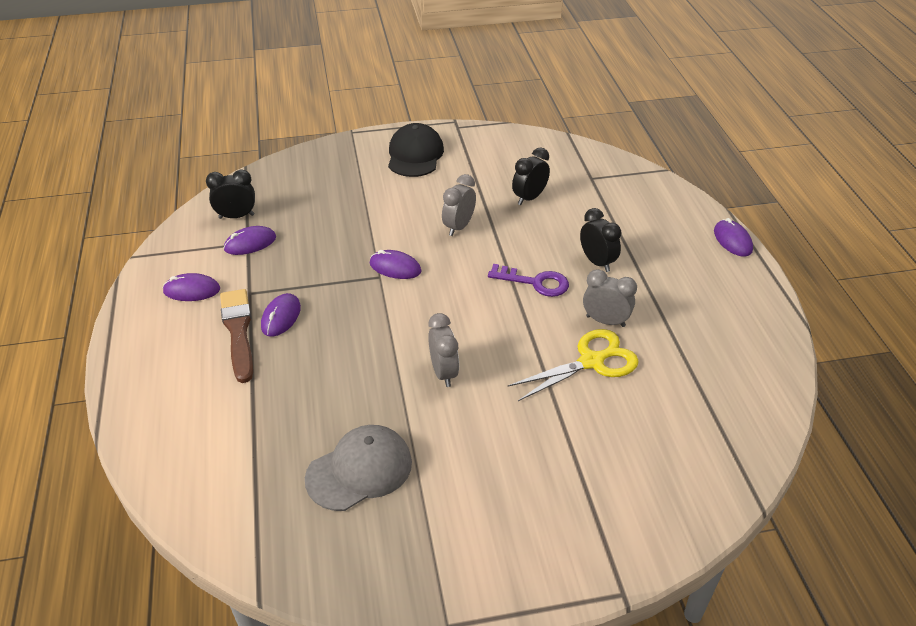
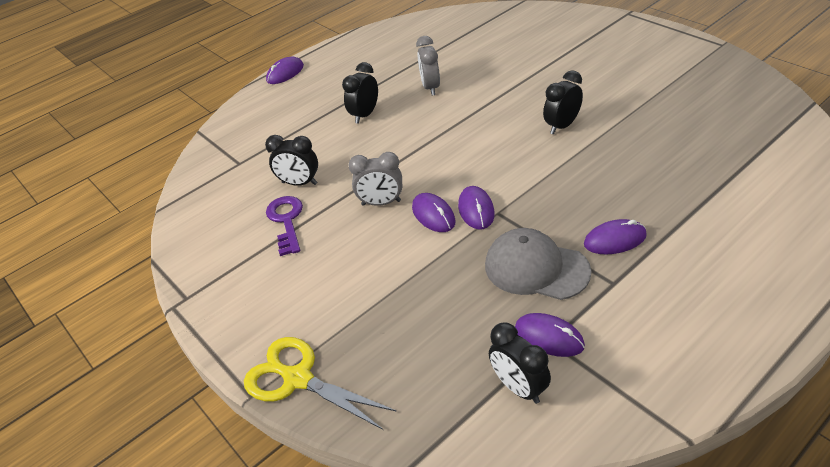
camera: 115 degrees left, 0 degrees up
purple mouse [163,273,220,301] -> purple mouse moved to [412,193,456,232]
brown brush [220,289,253,383] -> none
grey cap [305,425,412,511] -> grey cap moved to [485,228,592,300]
black cap [388,123,444,177] -> none
grey clock [428,313,459,387] -> black clock [543,70,583,134]
purple key [488,264,569,297] -> purple key moved to [266,196,303,256]
yellow scissors [508,329,639,401] -> yellow scissors moved to [244,337,397,430]

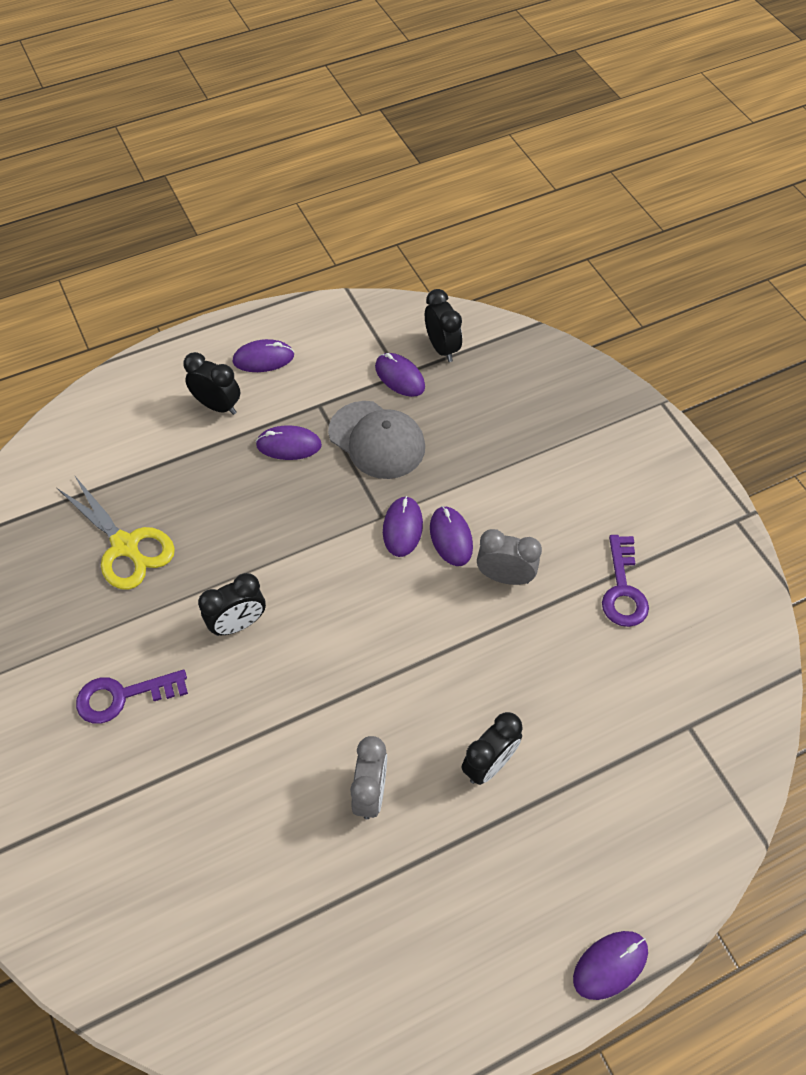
camera: 170 degrees left, 15 degrees up
yellow scissors [244,337,397,430] -> yellow scissors moved to [57,475,175,590]
black clock [265,135,318,186] -> black clock moved to [183,352,240,415]
none -> purple key [76,670,188,724]
none -> purple mouse [232,339,294,372]

